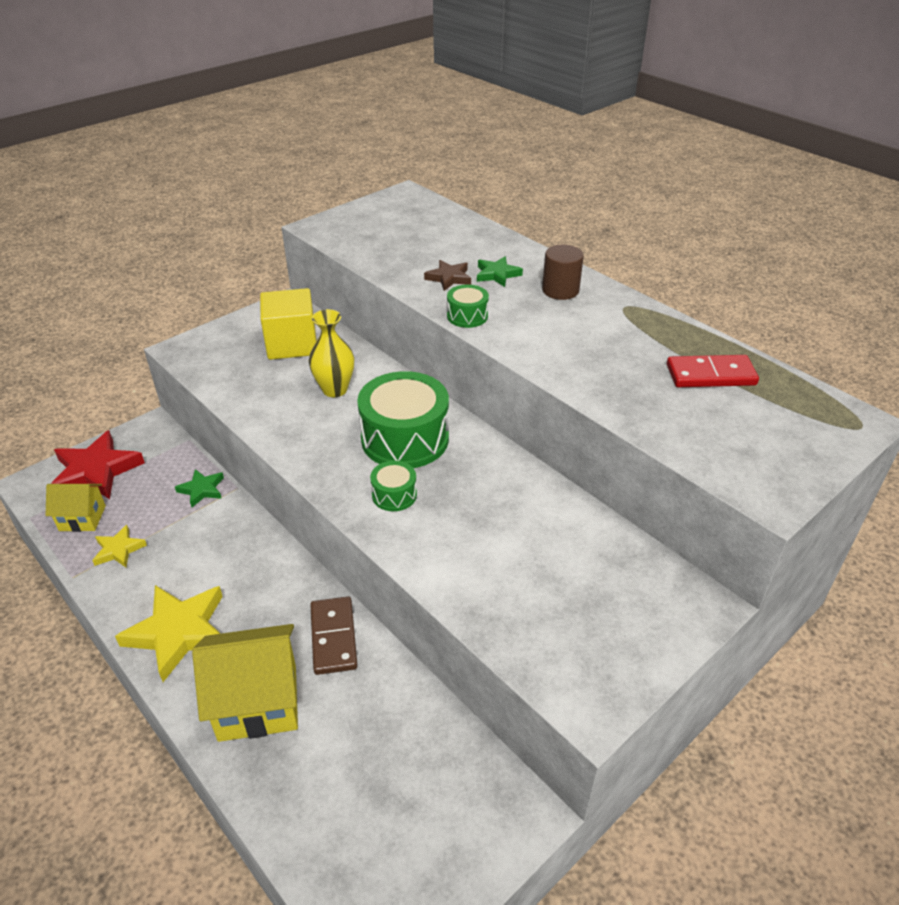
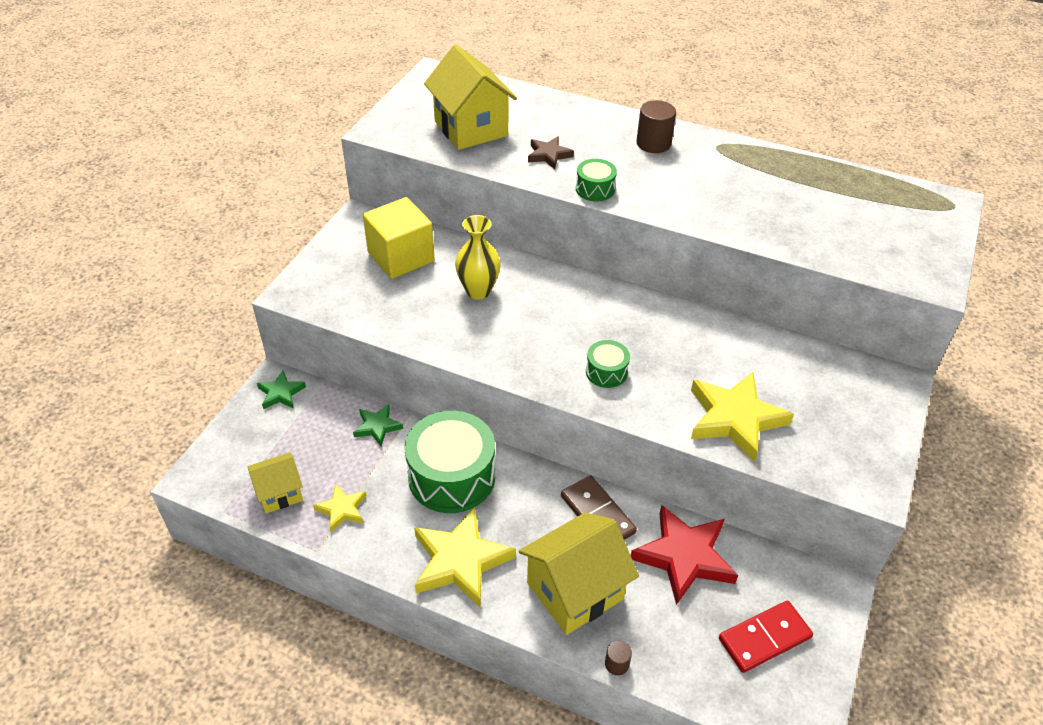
camera: 25 degrees left, 5 degrees up
red star [51,430,145,499] -> red star moved to [631,505,738,605]
green drum [357,371,449,468] -> green drum moved to [404,411,495,513]
green star [477,256,523,287] -> green star moved to [257,371,306,409]
red domino [667,355,759,387] -> red domino moved to [719,601,813,673]
none -> yellow house [424,45,517,150]
none -> brown cylinder [605,641,632,675]
none -> yellow star [691,372,794,462]

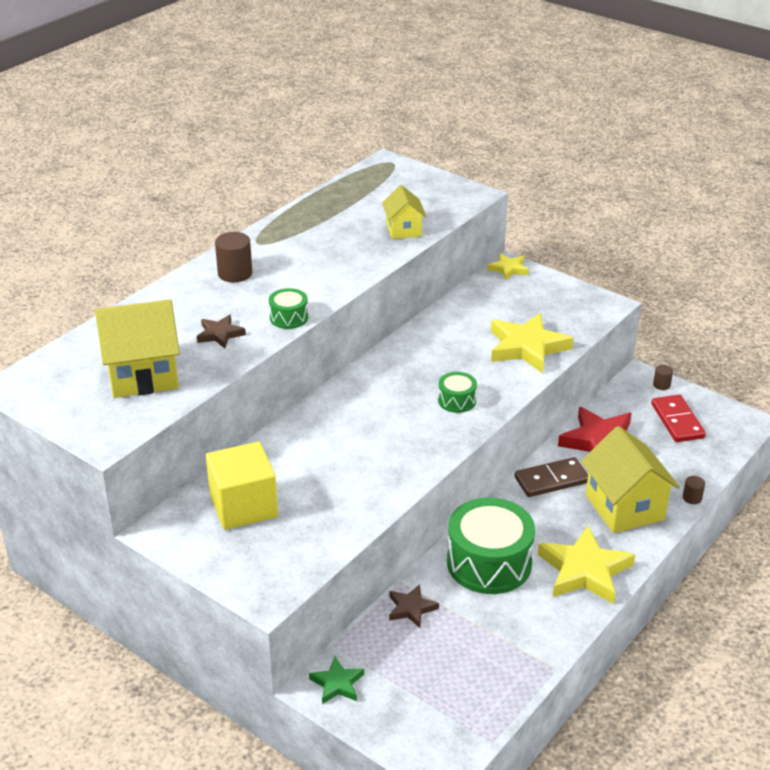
camera: 75 degrees left, 10 degrees down
yellow house [248,453,303,513] -> yellow house moved to [382,185,427,239]
yellow star [313,483,366,532] -> yellow star moved to [488,253,529,280]
green star [353,404,403,446] -> brown star [389,584,439,628]
yellow vase [455,215,501,299] -> none
none -> brown cylinder [653,365,673,390]

